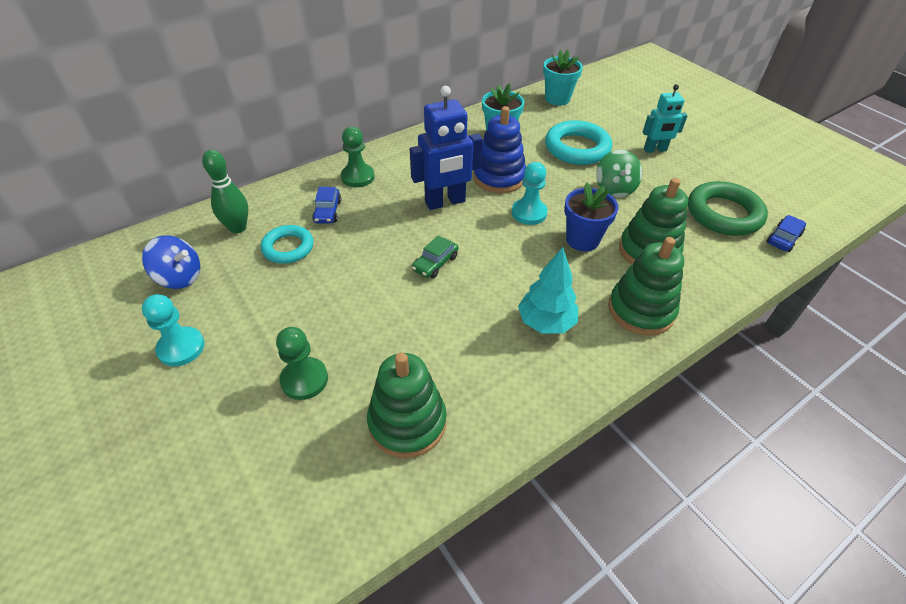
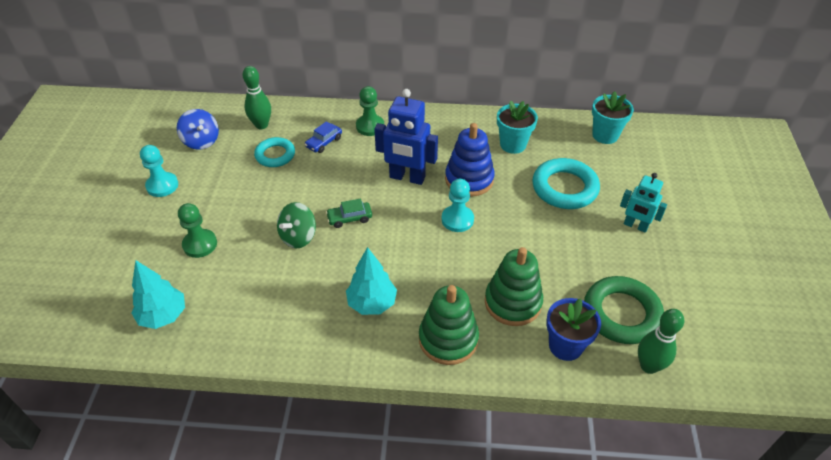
camera: 40 degrees right, 0 degrees up
green stacking toy [367,352,447,458] -> none
blue flower pot [564,183,618,252] -> blue flower pot moved to [546,298,601,361]
green spinning top [596,150,643,198] -> green spinning top moved to [277,202,316,249]
blue car [767,215,806,252] -> green bowling pin [638,309,684,374]
none -> turquoise tree [132,260,185,329]

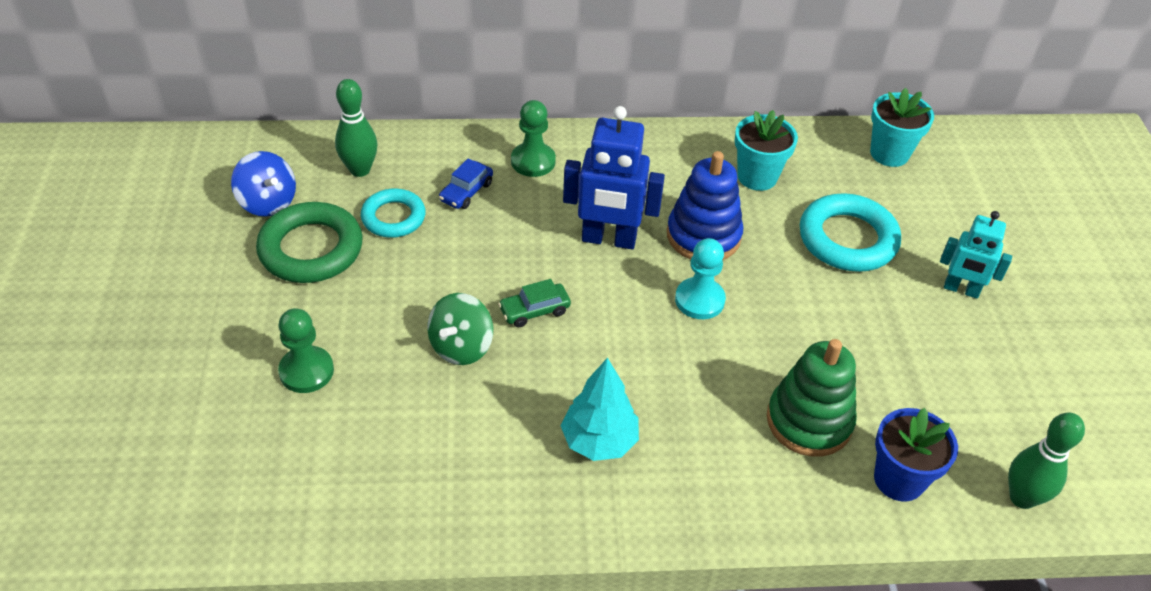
camera: 10 degrees left, 0 degrees up
turquoise tree [132,260,185,329] -> none
turquoise pawn [140,145,178,197] -> none
green stacking toy [419,285,479,365] -> none
green ring [584,276,664,344] -> green ring moved to [256,202,363,283]

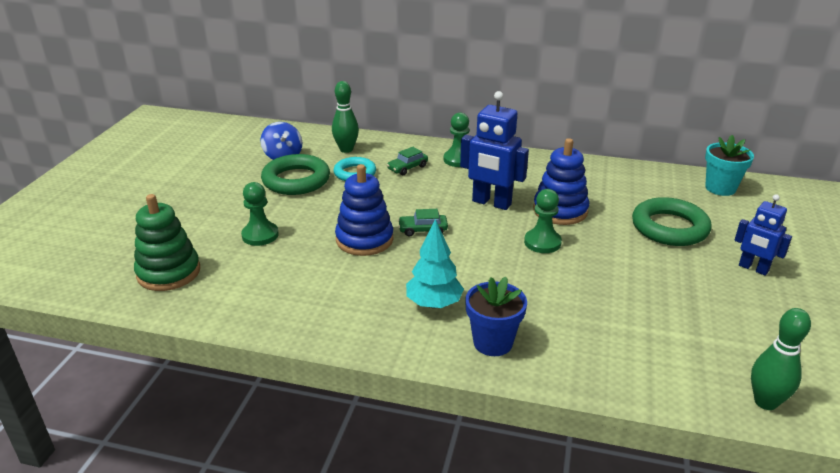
camera: 20 degrees right, 15 degrees down
green spinning top [427,293,493,365] -> blue stacking toy [335,164,394,256]
blue car [439,158,493,209] -> green car [387,147,428,175]
turquoise pawn [675,238,726,319] -> green pawn [524,189,562,253]
turquoise flower pot [735,110,798,191] -> none
green stacking toy [767,339,857,457] -> green stacking toy moved to [134,194,200,291]
turquoise ring [800,193,901,272] -> green ring [632,197,712,246]
blue flower pot [874,408,958,502] -> blue flower pot moved to [465,277,527,356]
turquoise robot [940,211,1012,299] -> blue robot [734,194,792,276]

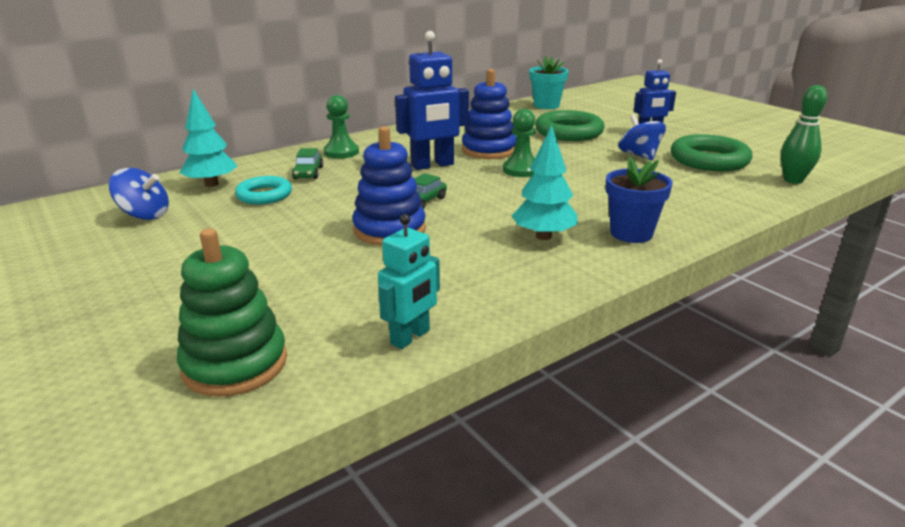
camera: 50 degrees left, 5 degrees down
green pawn [241,182,279,246] -> none
green ring [261,154,330,195] -> green ring moved to [671,134,753,171]
green bowling pin [332,81,359,153] -> turquoise tree [180,89,237,187]
none -> turquoise robot [378,214,440,349]
none -> blue spinning top [618,114,666,160]

